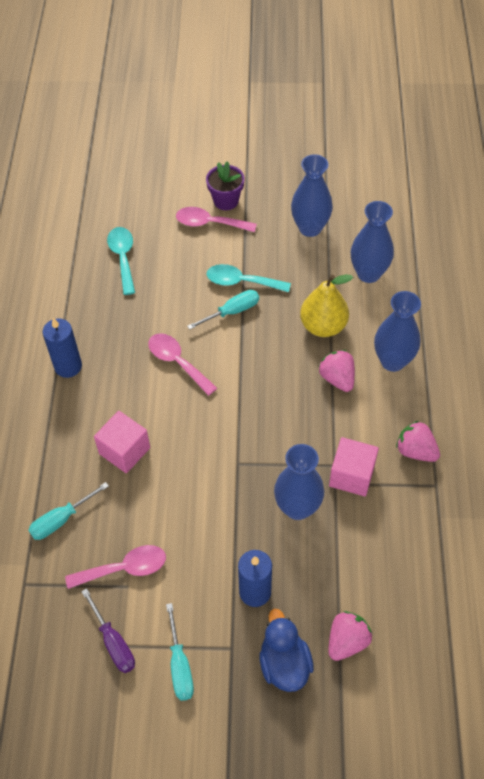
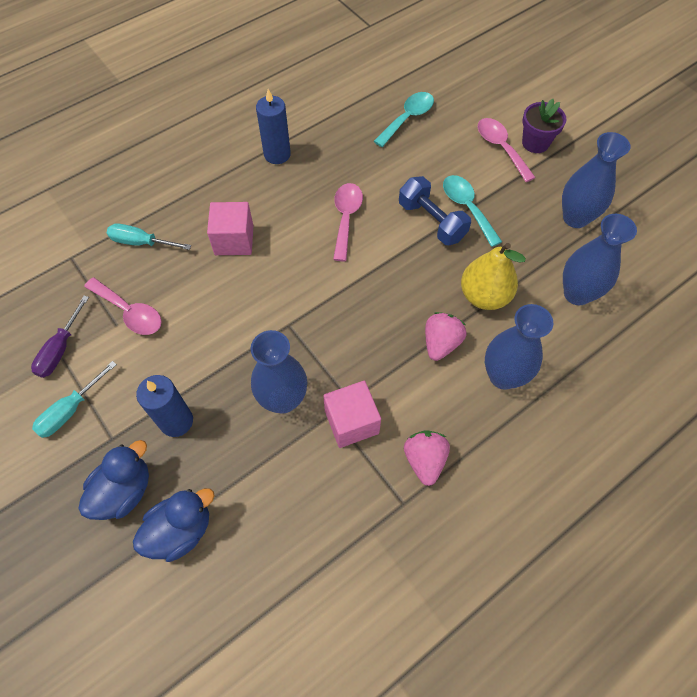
camera: 50 degrees right, 5 degrees up
turquoise screwdriver [187,290,259,330] -> blue dumbbell [399,176,471,245]
pink strawberry [328,611,372,661] -> blue duck [133,488,215,562]

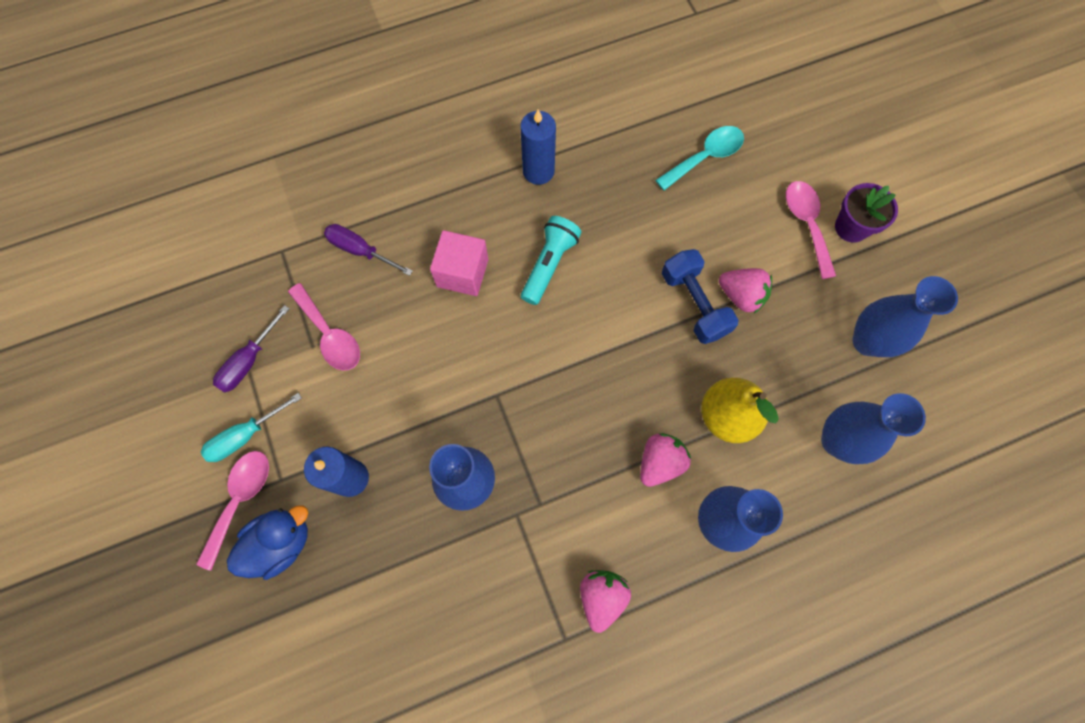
camera: 15 degrees right, 10 degrees up
turquoise screwdriver [107,223,191,250] -> purple screwdriver [324,224,413,276]
blue duck [133,488,215,562] -> none
pink cube [323,381,381,448] -> none
pink spoon [333,183,363,261] -> pink spoon moved to [196,451,269,571]
turquoise spoon [443,175,502,247] -> pink strawberry [719,268,772,314]
none -> turquoise flashlight [521,216,581,305]

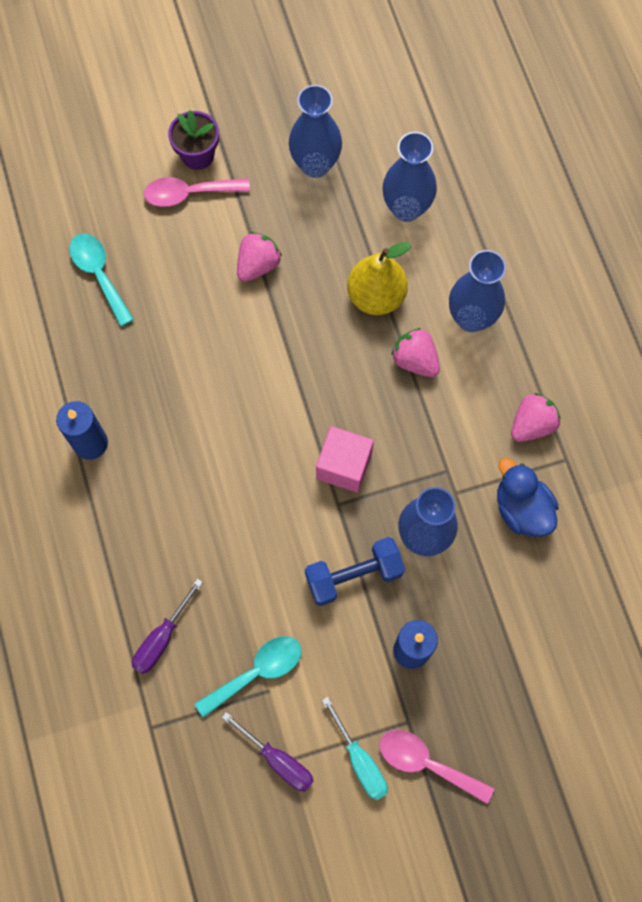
camera: 85 degrees left, 0 degrees up
blue duck [227,506,308,580] -> blue duck moved to [497,458,559,536]
pink spoon [288,283,360,371] -> turquoise spoon [195,636,302,718]
pink cube [430,230,488,296] -> pink cube moved to [316,426,374,493]
turquoise flashlight [521,216,581,305] -> none
pink strawberry [580,570,631,633] -> pink strawberry turned 120 degrees clockwise [511,393,560,442]
blue dumbbell [662,249,739,344] -> blue dumbbell moved to [305,537,405,606]

